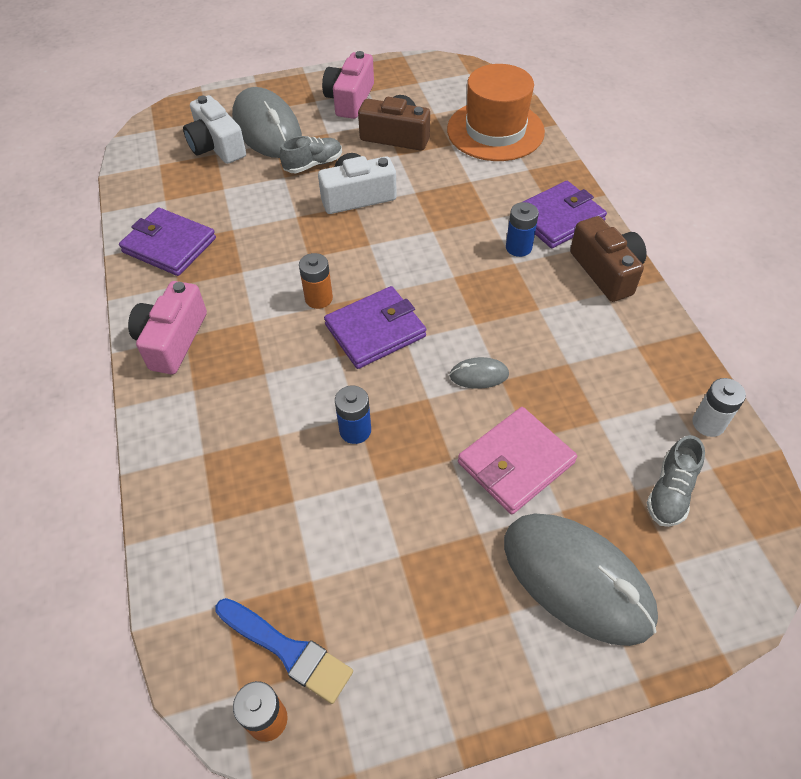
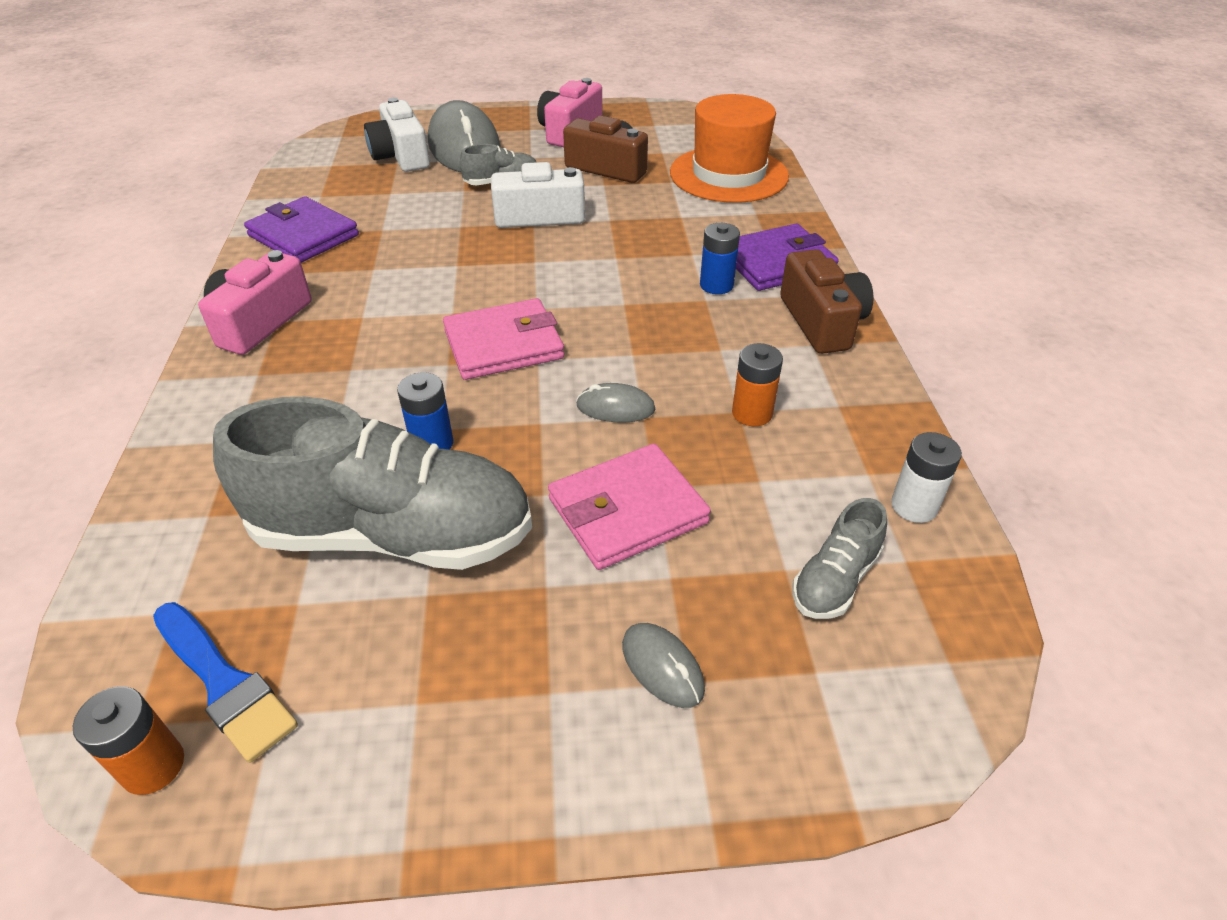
camera: 10 degrees right, 10 degrees down
orange battery [299,253,333,309] -> orange battery moved to [732,343,783,426]
purple wallet [324,286,426,369] -> pink wallet [443,298,564,380]
grey mouse [504,514,658,646] -> grey mouse [622,623,705,708], size x0.43
none -> grey shoe [213,397,532,570]

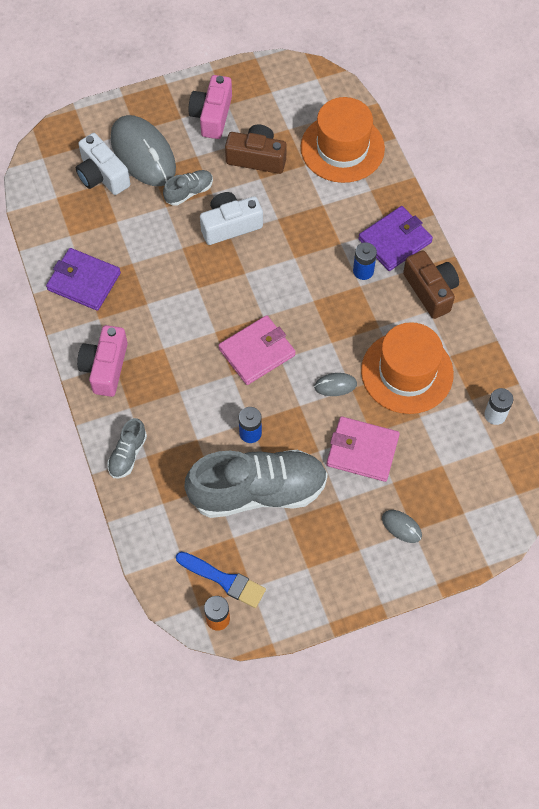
camera: 15 degrees left, 20 degrees up
pink wallet [548,444,711,570] -> pink wallet turned 60 degrees clockwise [327,417,400,482]
orange battery [732,343,783,426] -> orange hat [361,322,454,414]
grey shoe [792,498,887,619] -> grey shoe moved to [107,418,147,479]

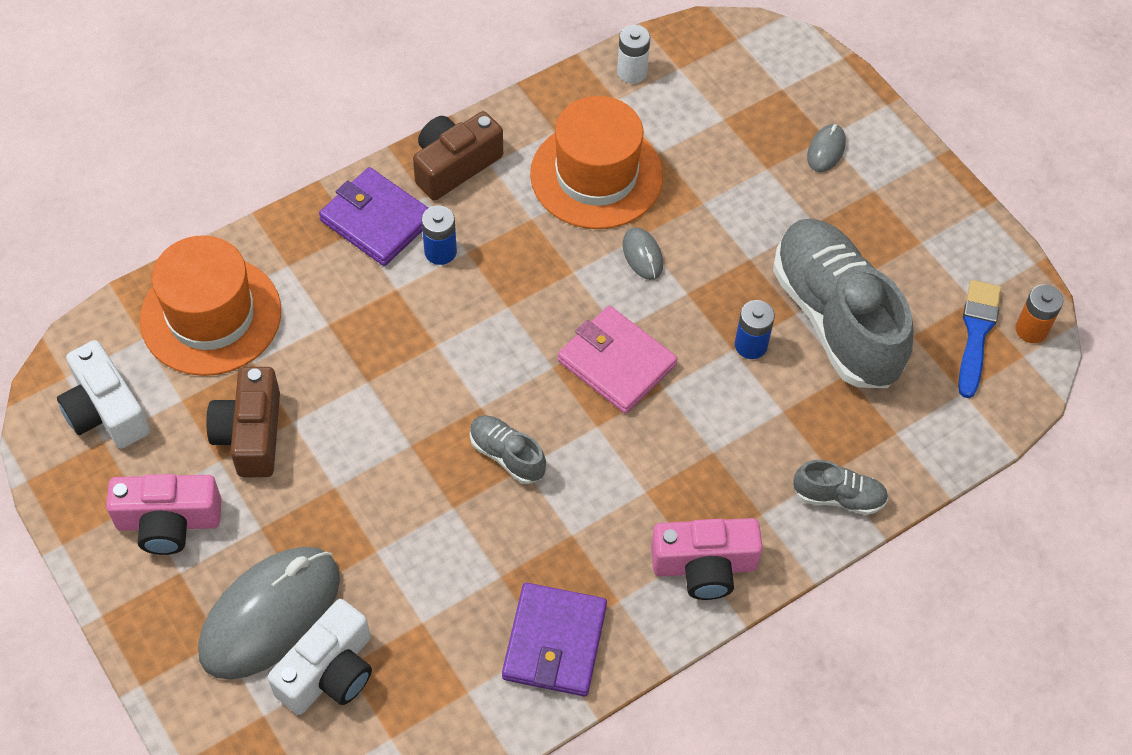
camera: 105 degrees left, 5 degrees down
grey shoe [163,170,213,206] -> grey shoe moved to [470,415,546,484]
white camera [200,192,263,245] -> white camera moved to [57,340,150,448]
pink wallet [327,417,400,482] -> none

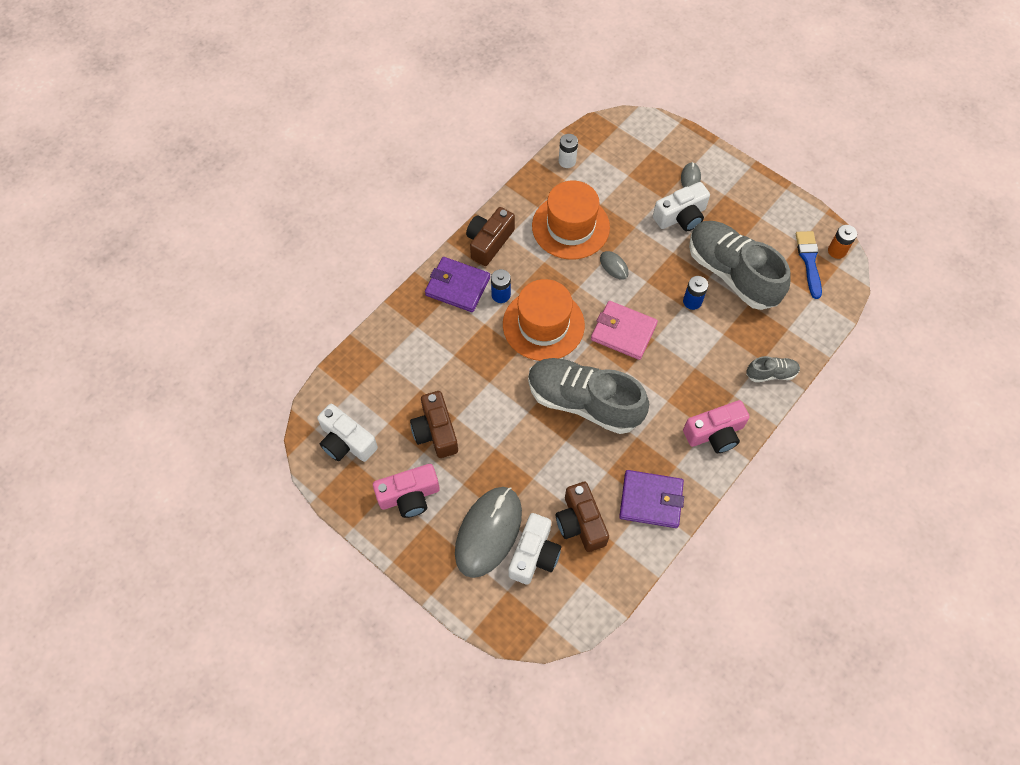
camera: 15 degrees left, 5 degrees up
orange hat [140,235,281,376] -> orange hat moved to [503,279,585,361]
grey shoe [470,415,546,484] -> grey shoe [528,358,649,434], size x2.25
purple wallet [502,583,607,696] -> purple wallet turned 75 degrees counterclockwise [619,470,684,528]
none -> brown camera [556,482,609,552]
none -> white camera [653,182,710,231]

